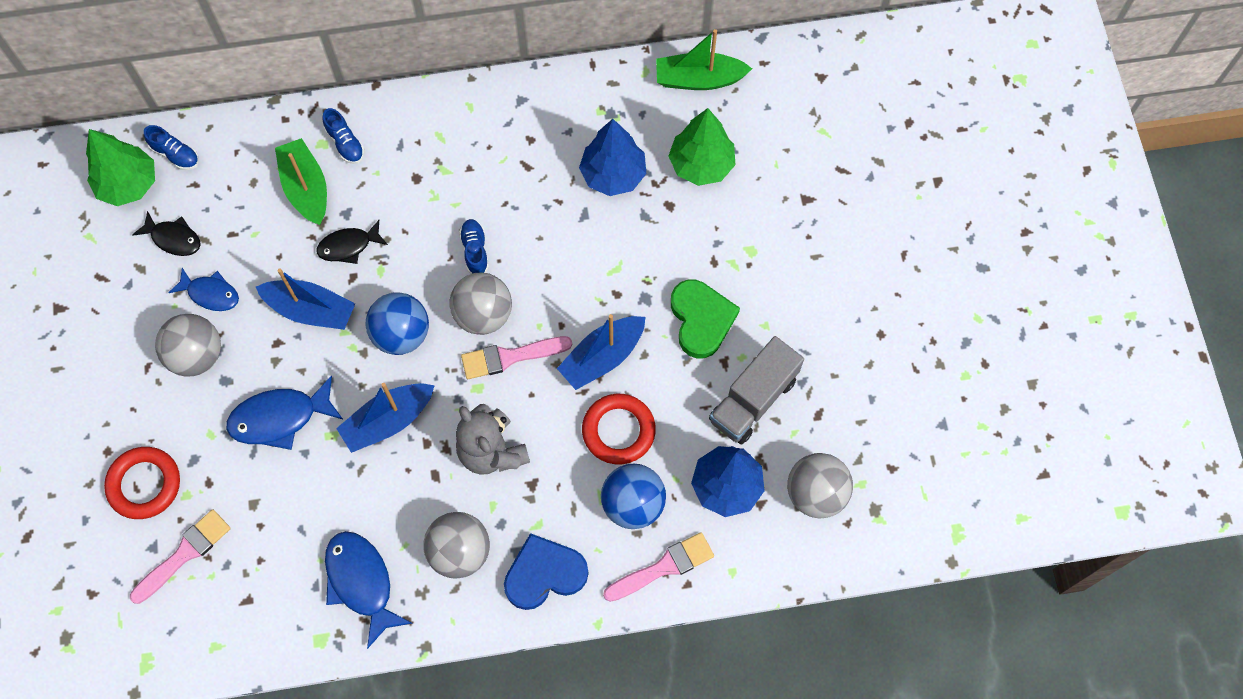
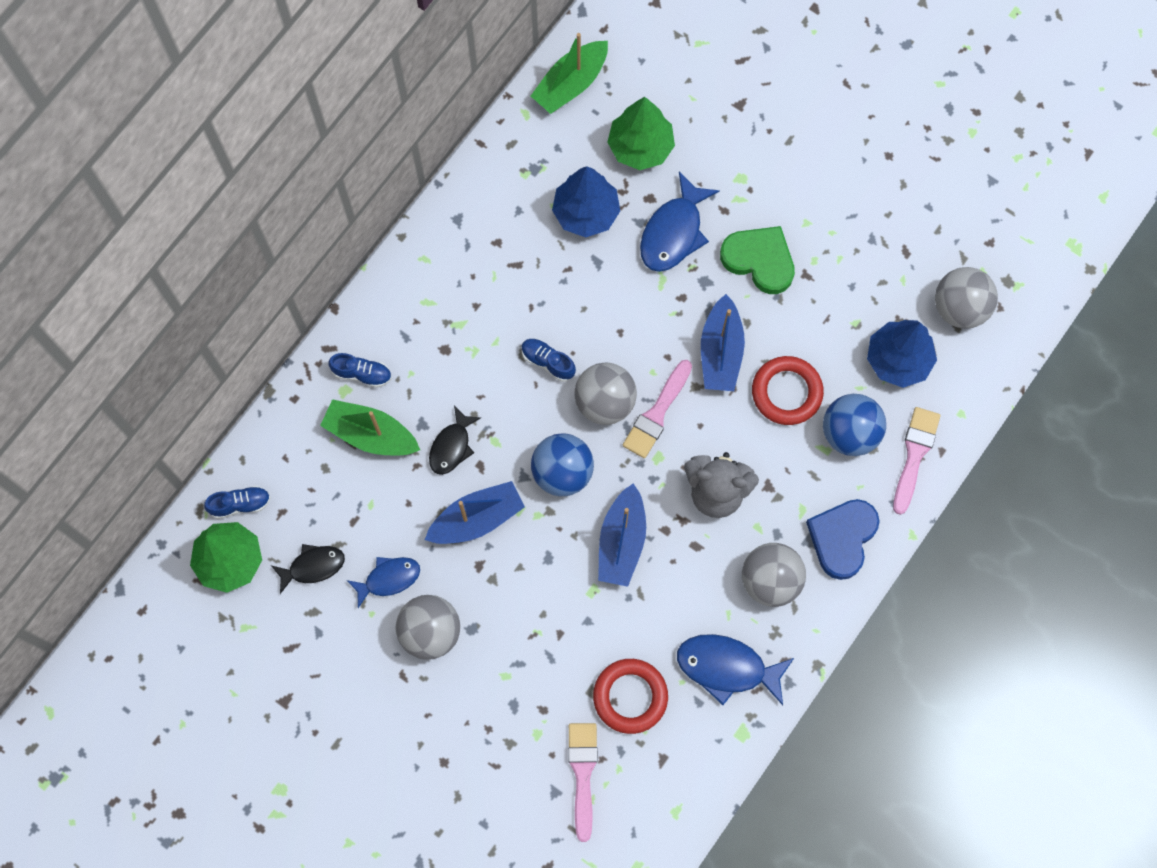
camera: 45 degrees left, 5 degrees up
red ring [104,447,180,519] -> red ring moved to [593,659,668,734]
blue fish [226,375,343,450] -> blue fish moved to [640,172,720,272]
grey truck [709,336,804,445] -> none

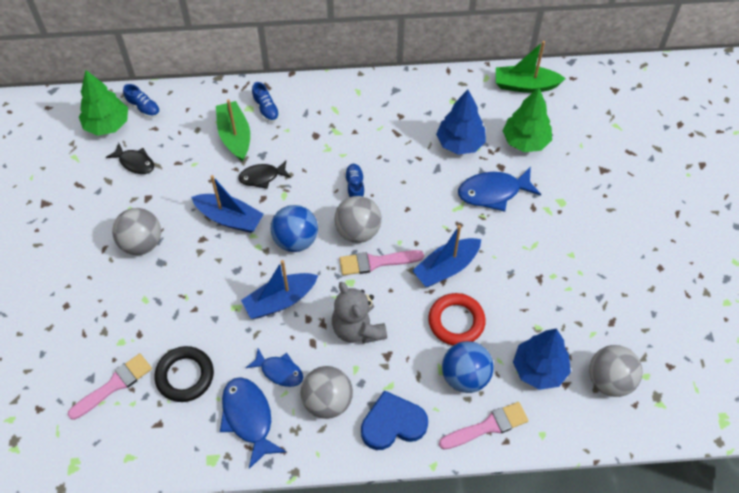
camera: 50 degrees right, 15 degrees down
blue fish [347,557,420,608] -> blue fish moved to [246,348,303,387]
red ring [593,659,668,734] -> black ring [155,346,214,402]
green heart [720,226,795,294] -> none

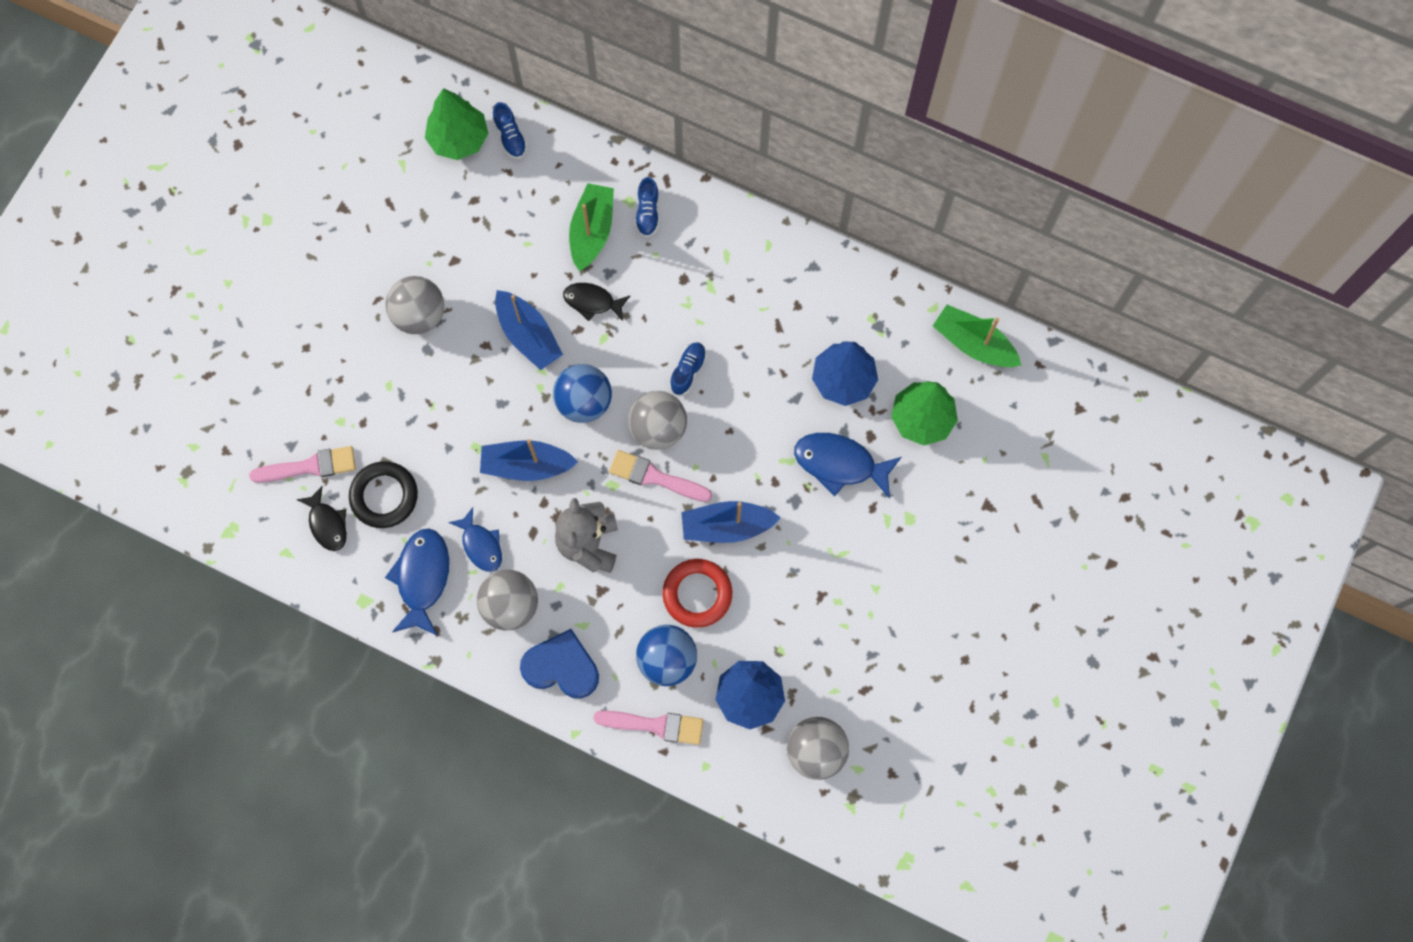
camera: 30 degrees right, 15 degrees up
black fish [106,143,154,174] -> black fish moved to [296,486,347,551]

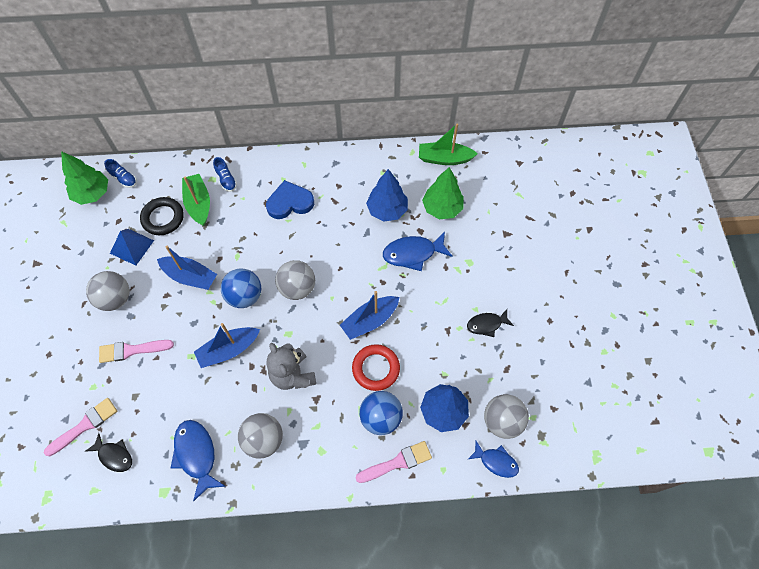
camera: 30 degrees left, 10 degrees down
black ring [349,461,418,528] -> black ring moved to [140,197,184,235]
blue fish [448,507,502,572] -> blue fish moved to [468,441,519,478]
blue heart [520,629,599,698] -> blue heart moved to [266,180,314,219]
black fish [563,283,630,321] -> black fish moved to [467,309,514,337]
pink brush [609,450,712,502] -> pink brush moved to [99,340,174,363]
blue shoe [670,342,707,395] -> none
none -> blue pyramid [110,229,154,266]

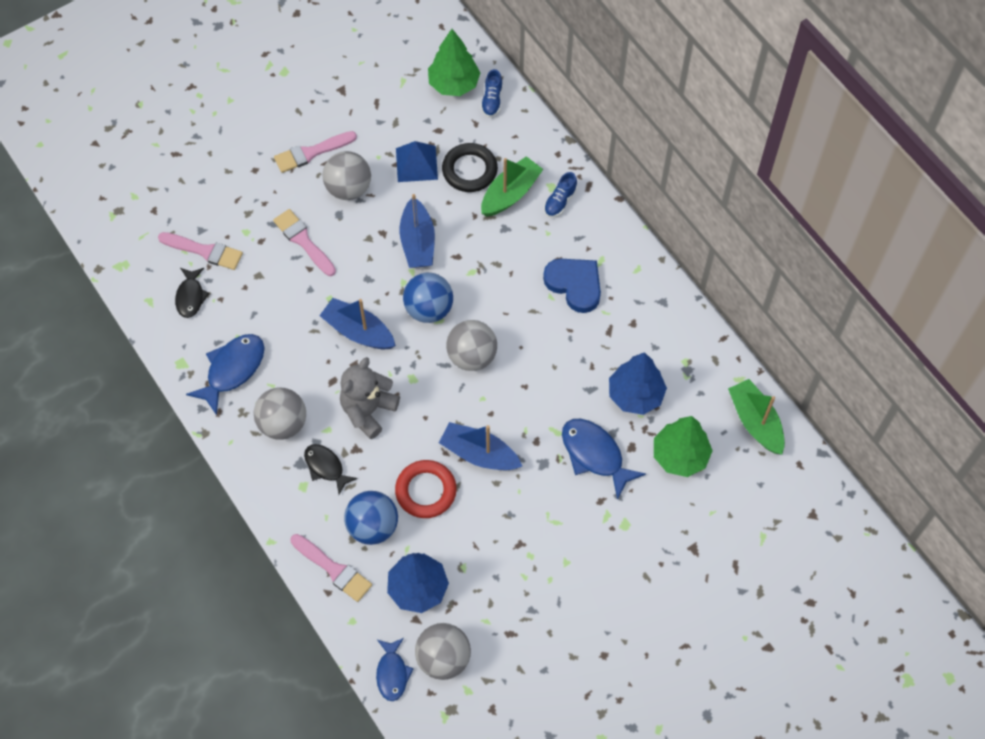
camera: 60 degrees right, 0 degrees up
black fish [467,309,514,337] -> black fish moved to [304,444,358,495]
none -> pink brush [274,131,357,173]

